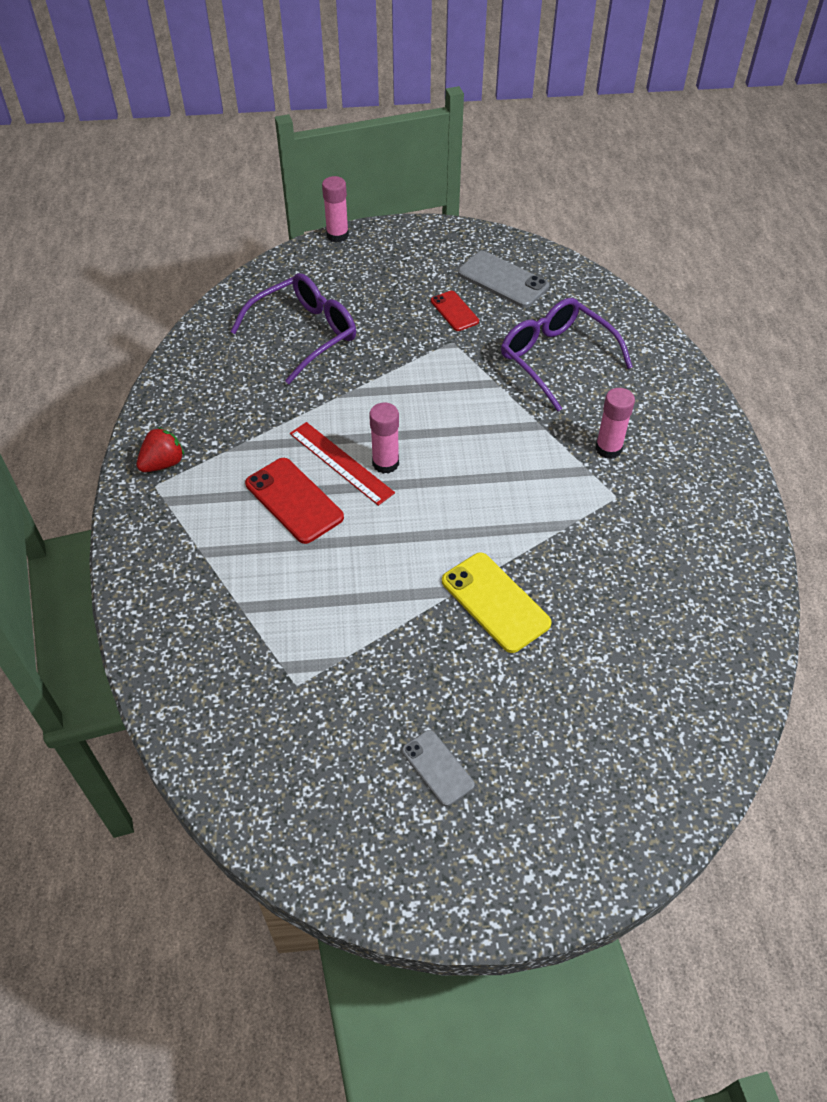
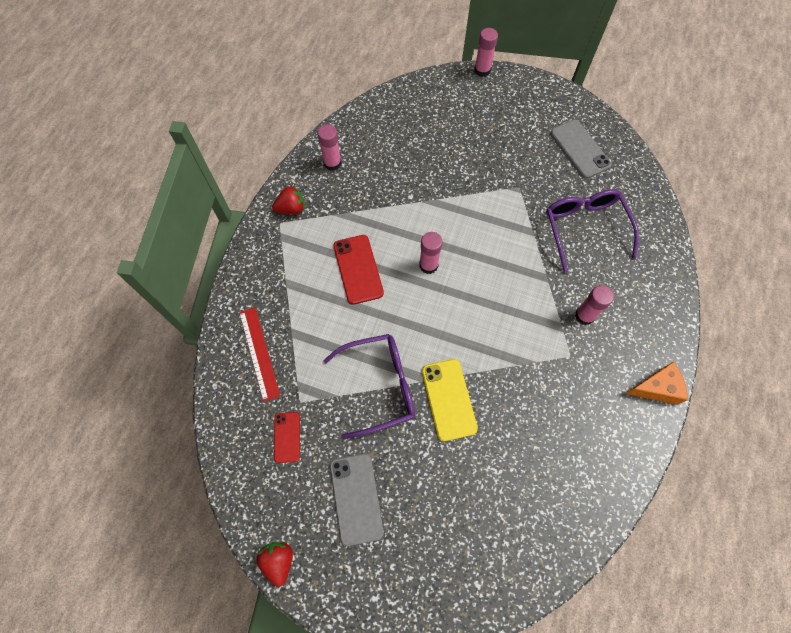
camera: 25 degrees right, 15 degrees up
purple glasses [230,273,356,384] -> purple glasses moved to [323,334,415,439]
red ruler [290,422,395,506] -> red ruler moved to [239,307,280,402]
grey phone [402,730,475,806] -> grey phone [330,453,384,546], size x1.63
red phone [431,291,479,331] -> red phone moved to [274,412,300,463]
none -> red strawberry [256,542,293,587]
none -> pink glue stick [318,124,341,171]
none -> orange cheese [626,362,688,405]

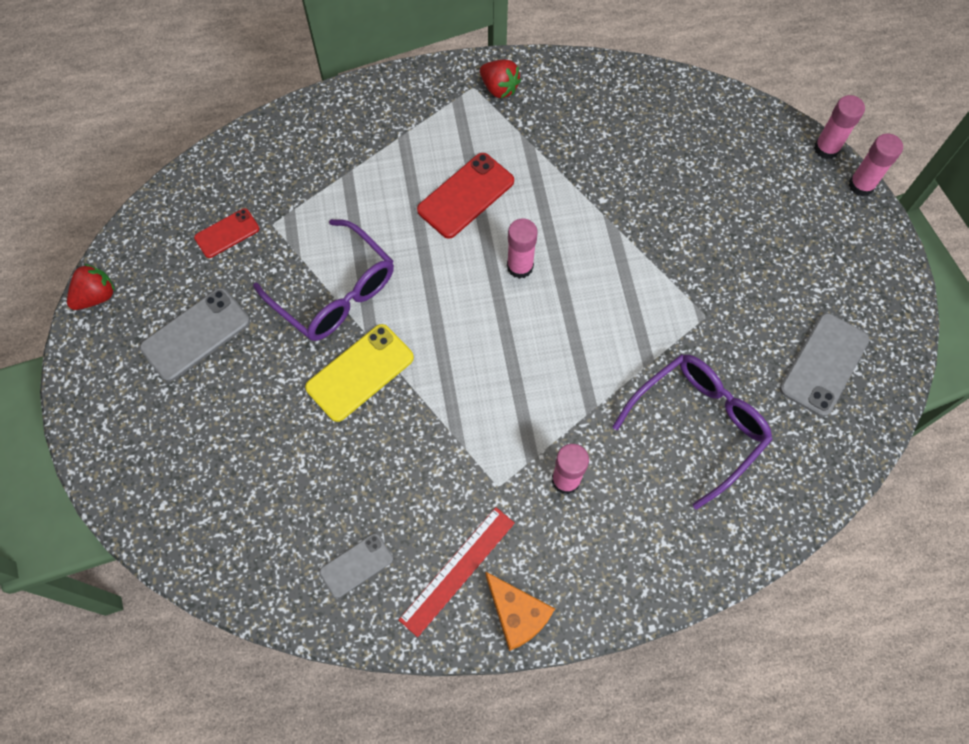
camera: 60 degrees right, 0 degrees up
red ruler [239,307,280,402] -> red ruler moved to [399,507,515,637]
pink glue stick [318,124,341,171] -> pink glue stick moved to [814,95,865,159]
none -> grey phone [319,533,393,598]

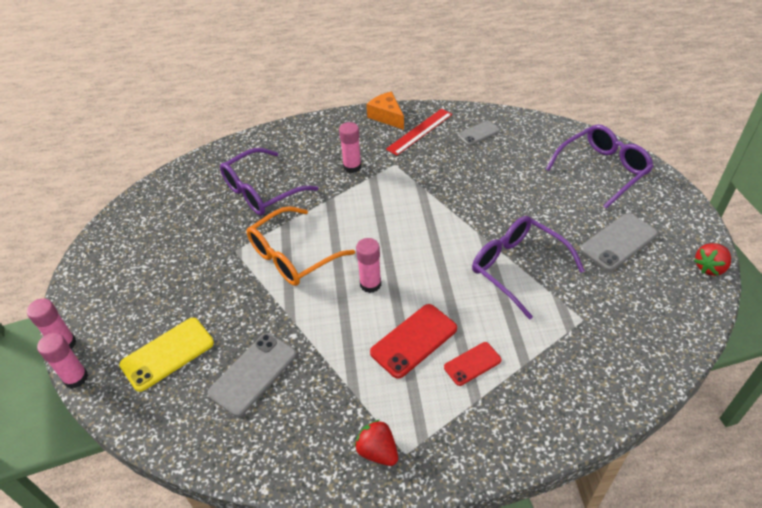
camera: 175 degrees left, 20 degrees down
red phone [194,208,259,258] -> red phone moved to [444,342,502,386]
yellow phone [305,324,414,422] -> yellow phone moved to [119,318,214,392]
grey phone [780,313,870,417] -> grey phone moved to [207,333,297,417]
none -> orange glasses [246,206,355,286]
none -> purple glasses [546,124,654,209]

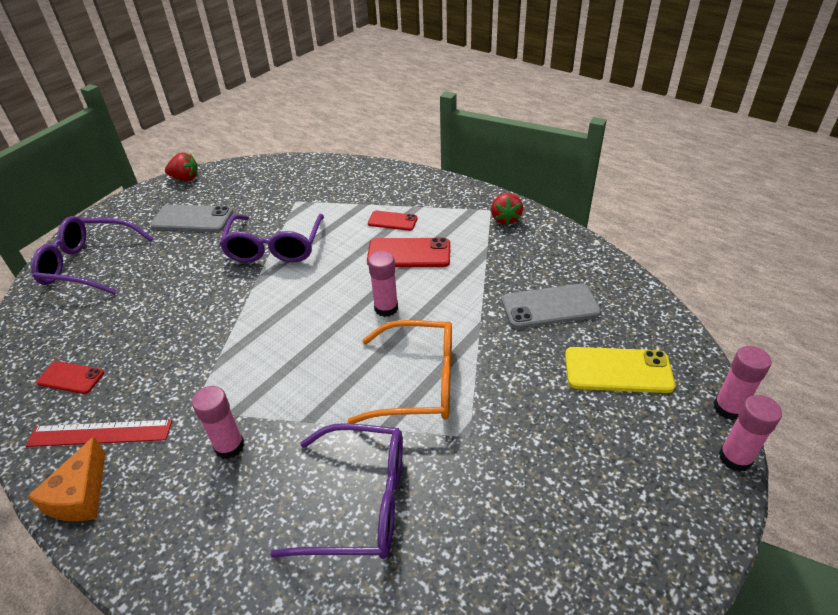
camera: 135 degrees left, 5 degrees down
grey phone [458,121,500,145] -> red phone [36,361,104,394]

